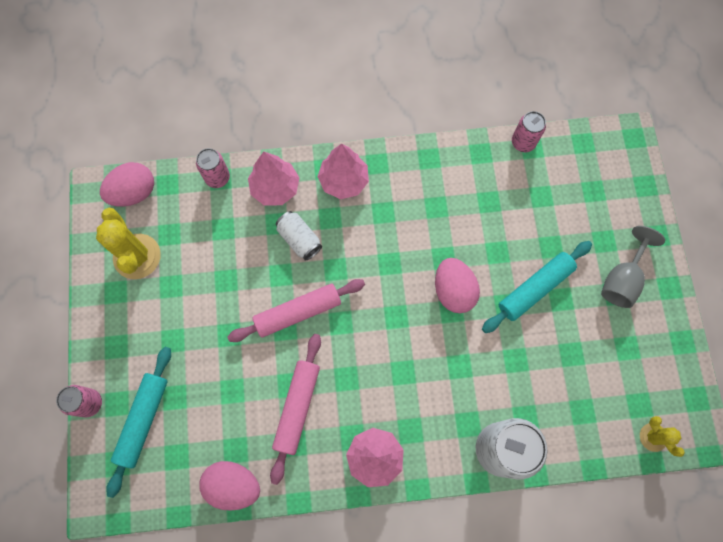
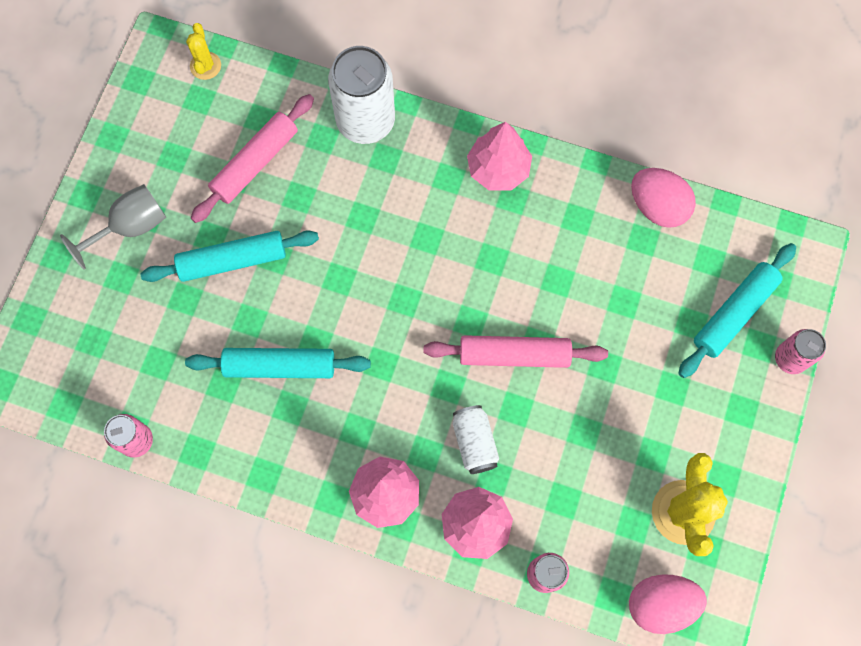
camera: 155 degrees left, 0 degrees up
pink rolling pin [270,334,321,485] -> pink rolling pin moved to [191,94,314,223]
pink egg [435,258,480,313] -> none
none -> turquoise rolling pin [185,348,371,378]

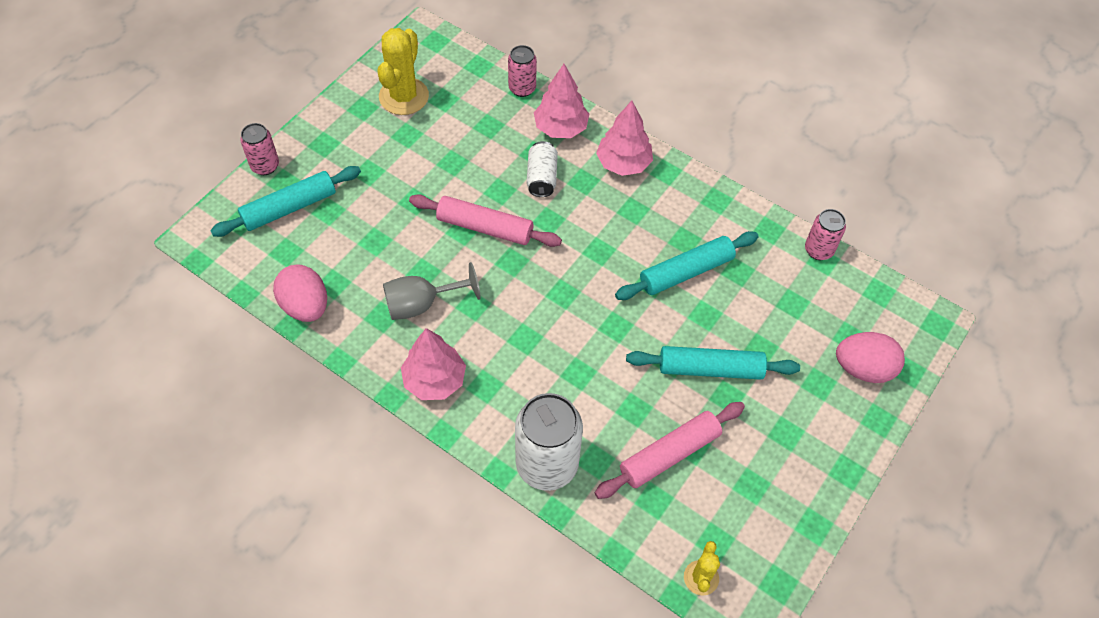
camera: 165 degrees left, 15 degrees down
grey goblet [60,184,166,270] -> grey goblet moved to [383,262,481,320]
turquoise rolling pin [185,348,371,378] -> turquoise rolling pin turned 45 degrees counterclockwise [615,231,759,300]
pink egg [629,574,707,634] -> pink egg moved to [836,332,905,383]

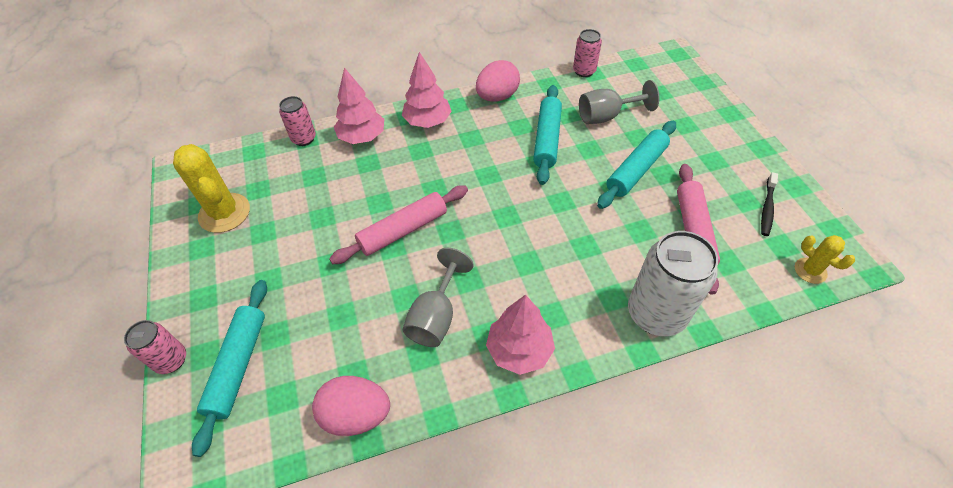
camera: 50 degrees left, 5 degrees down
white can [527,141,558,197] -> none
pink egg [836,332,905,383] -> pink egg moved to [476,60,520,102]
none -> grey goblet [579,80,660,124]
none -> black toothbrush [761,172,778,236]

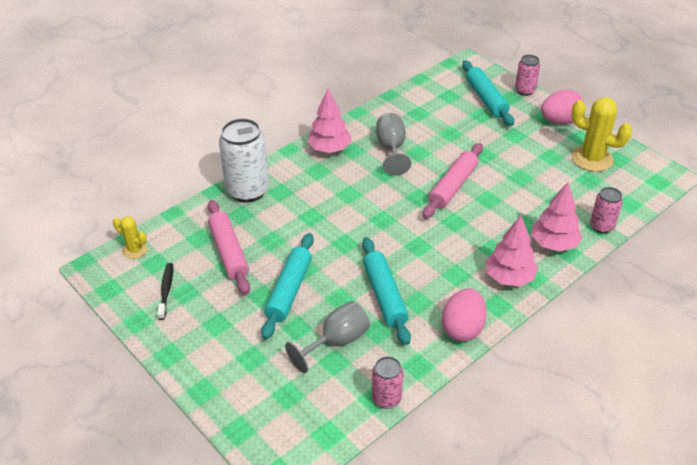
camera: 155 degrees right, 10 degrees down
pink egg [312,376,390,436] -> pink egg moved to [541,90,584,124]

